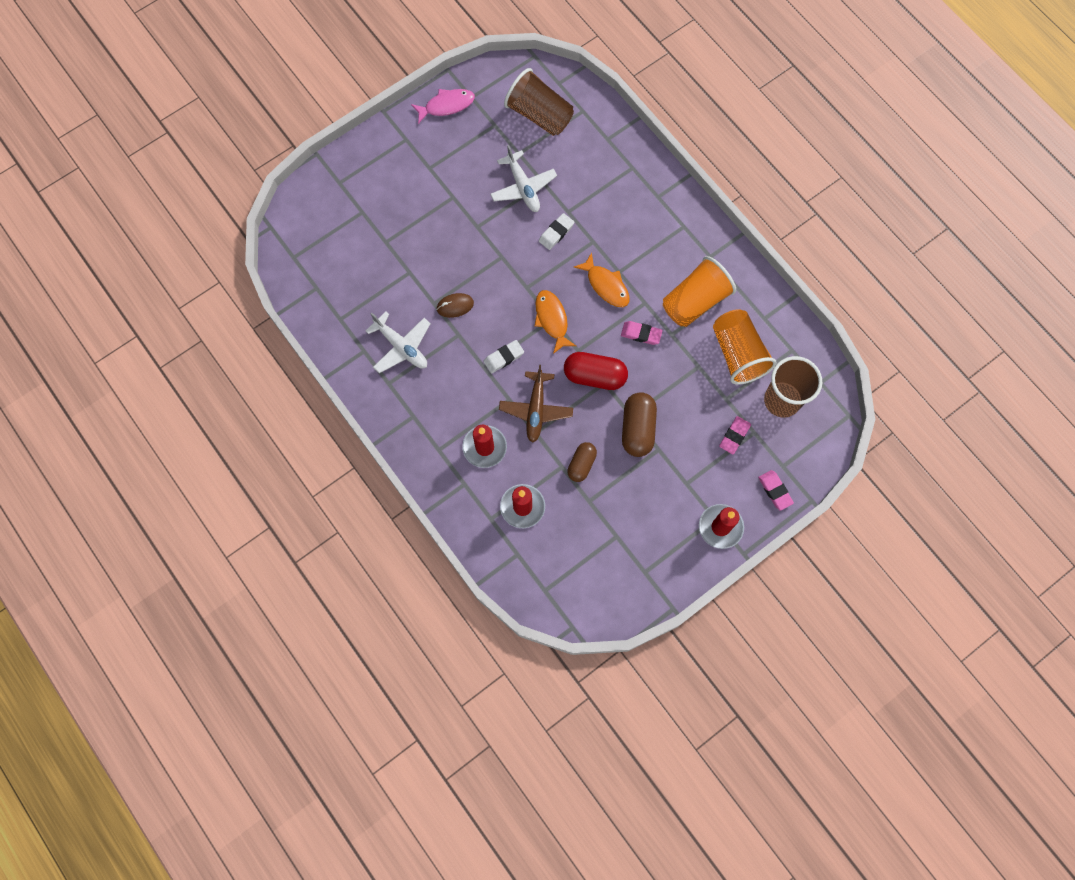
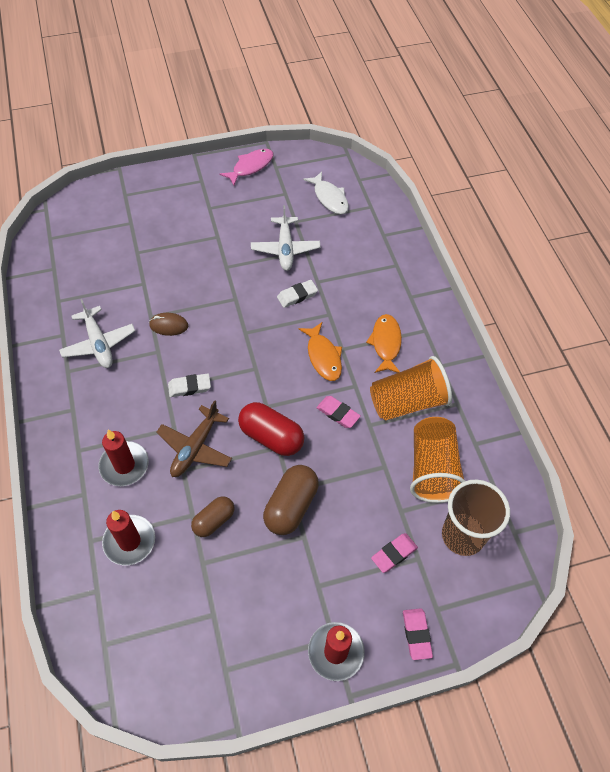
camera: 20 degrees right, 15 degrees down
pink fish [411,89,475,124] -> pink fish turned 45 degrees counterclockwise [220,149,274,185]
brown cup [504,68,574,136] -> white fish [303,171,349,214]
orange fish [535,290,576,354] -> orange fish moved to [366,314,402,373]

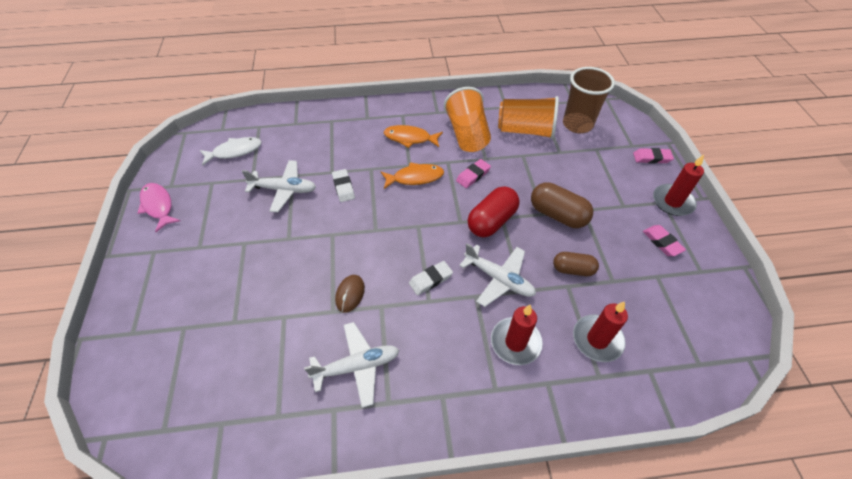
camera: 80 degrees left, 5 degrees down
brown plane [156,400,232,477] -> white plane [459,243,536,307]
white eraser [168,373,211,397] -> white eraser turned 60 degrees clockwise [409,261,453,295]
brown capsule [191,496,234,537] -> brown capsule turned 45 degrees counterclockwise [553,252,599,276]
pink eraser [371,533,418,573] -> pink eraser moved to [643,225,686,256]

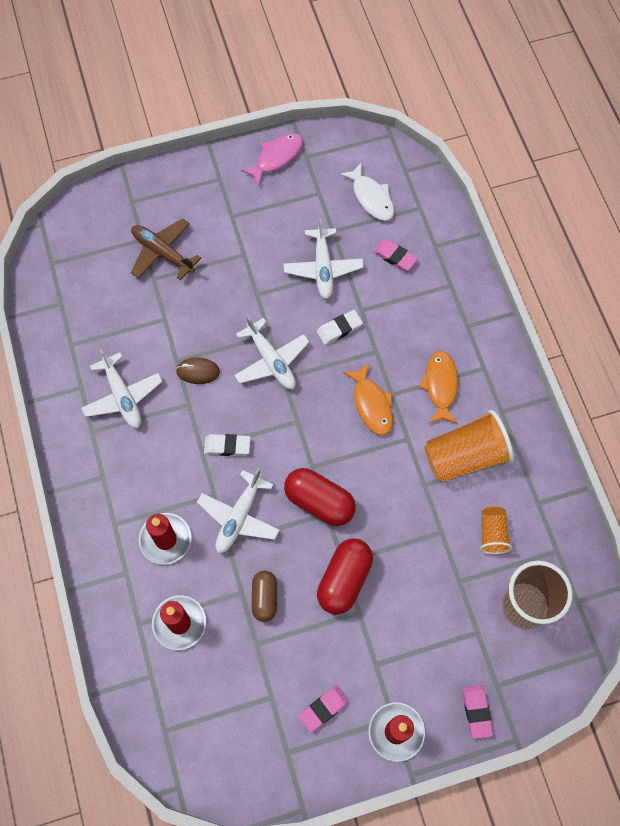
camera: 80 degrees right, 15 degrees up
white eraser [409,261,453,295] -> white eraser turned 45 degrees counterclockwise [204,434,251,456]
pink eraser [456,159,491,188] -> pink eraser moved to [373,239,418,271]
orange cup [498,96,559,139] -> orange cup [480,506,512,554], size x0.54
brown capsule [531,182,593,228] -> red capsule [317,539,373,614]
none -> brown plane [131,218,201,280]
none -> white plane [234,315,309,389]

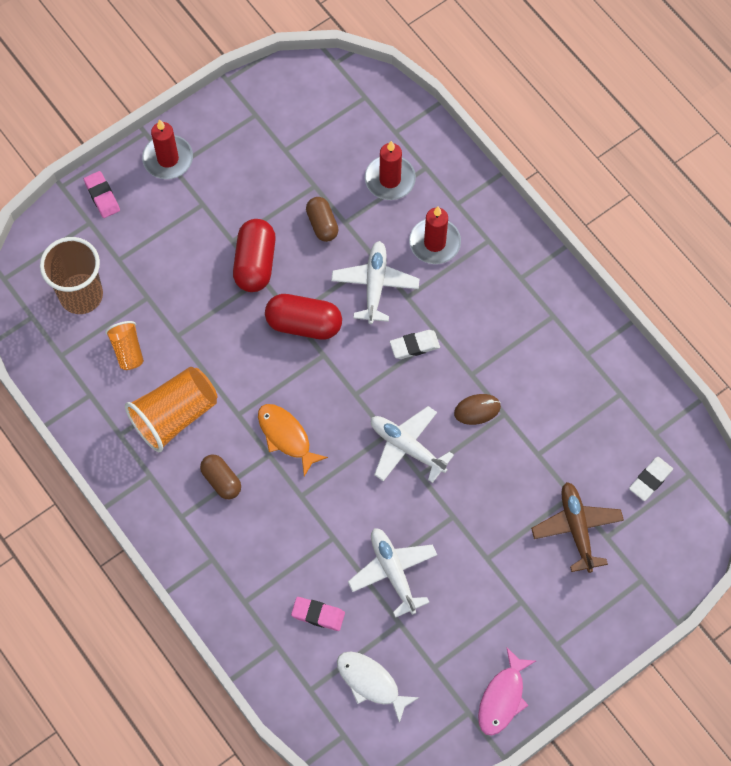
camera: 160 degrees right, 0 degrees up
white plane [81,349,162,428] -> none
brown plane [131,218,201,280] -> brown plane turned 120 degrees counterclockwise [531,482,624,573]
pink eraser [298,686,349,733] -> none
white eraser [317,310,363,345] -> white eraser moved to [629,457,673,501]
orange fish [419,351,458,424] -> brown capsule [200,454,241,499]

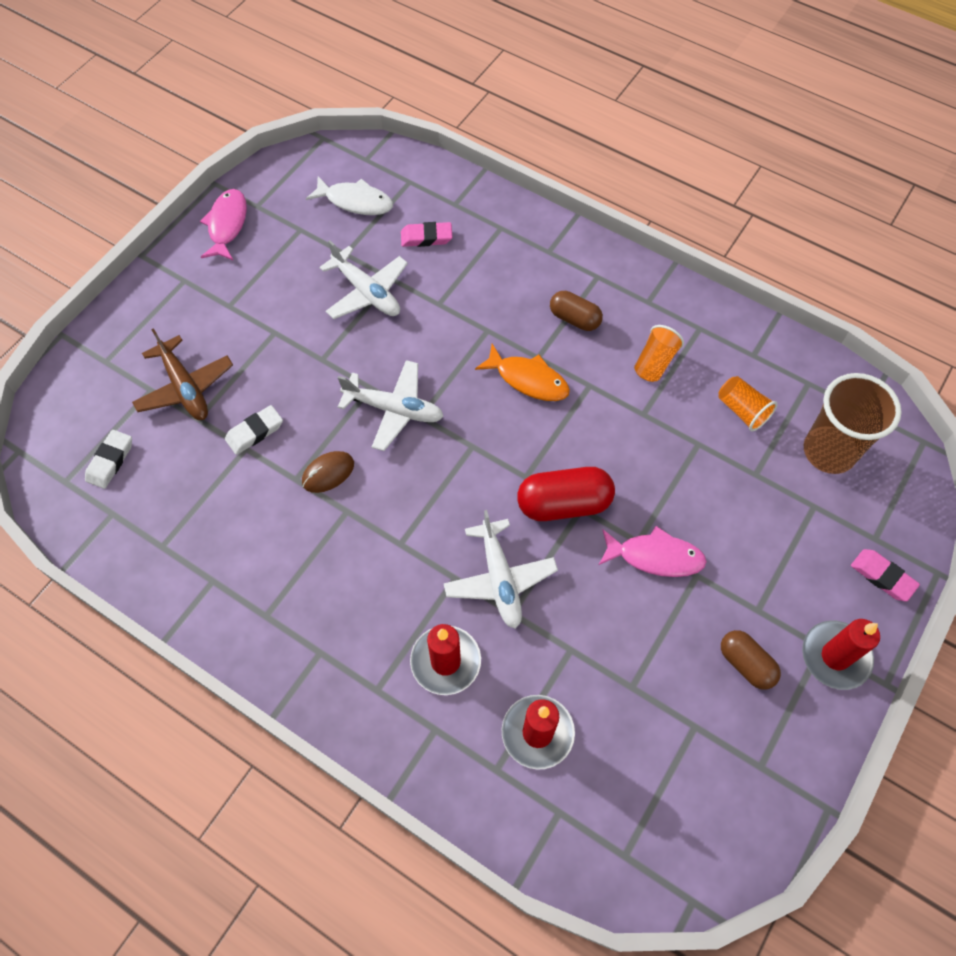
camera: 160 degrees right, 5 degrees down
orange cup [125,367,218,452] -> orange cup [634,325,684,382], size x0.54
red capsule [233,219,276,292] -> pink fish [599,526,707,577]
brown capsule [306,197,339,242] -> brown capsule moved to [721,630,781,690]
white eraser [390,330,440,359] -> white eraser moved to [225,405,283,455]

